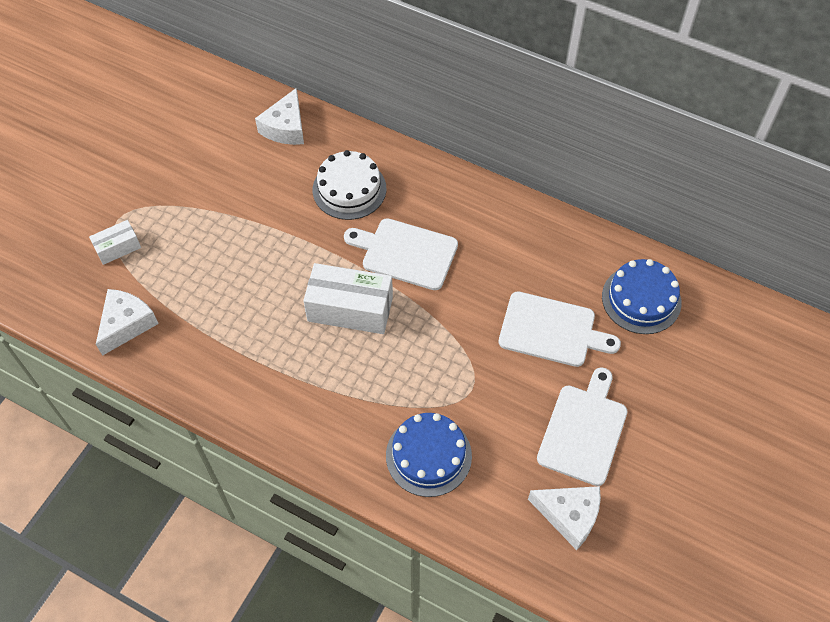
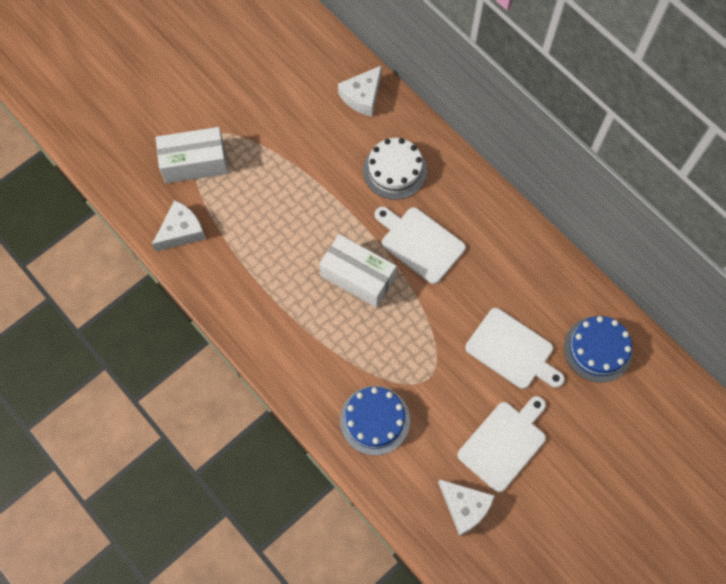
camera: 20 degrees right, 10 degrees up
white box [89,220,141,265] -> white box [156,127,228,183], size x1.86

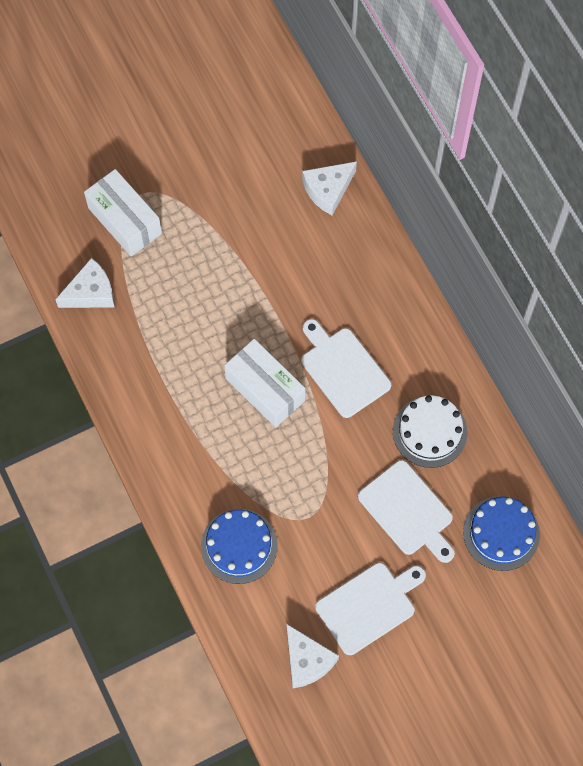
camera: 15 degrees right, 0 degrees up
white box [156,127,228,183] -> white box turned 45 degrees clockwise [84,169,162,257]
white cake [363,138,427,200] -> white cake moved to [393,395,468,468]

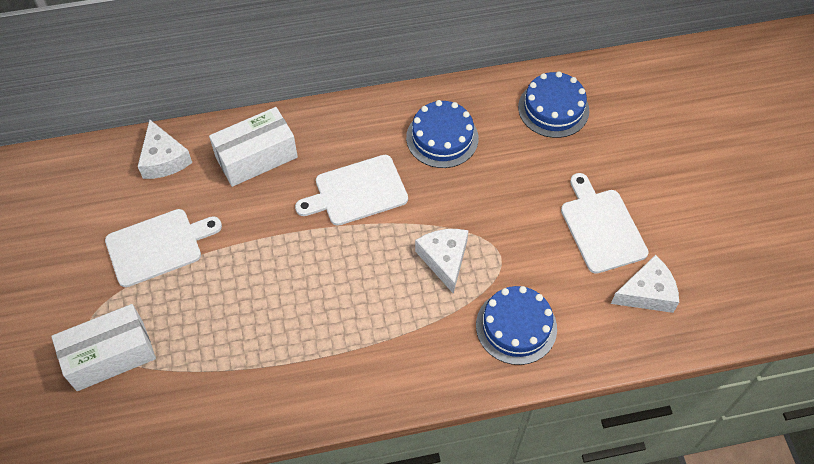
camera: 75 degrees left, 10 degrees down
white cheese [55,257,115,308] -> white cheese moved to [415,229,469,294]
white box [224,339,305,427] -> white box moved to [209,107,298,187]
white cutting board [358,460,455,563] -> white cutting board moved to [105,209,222,287]
white cake [393,395,468,468] -> blue cake [406,100,478,168]

